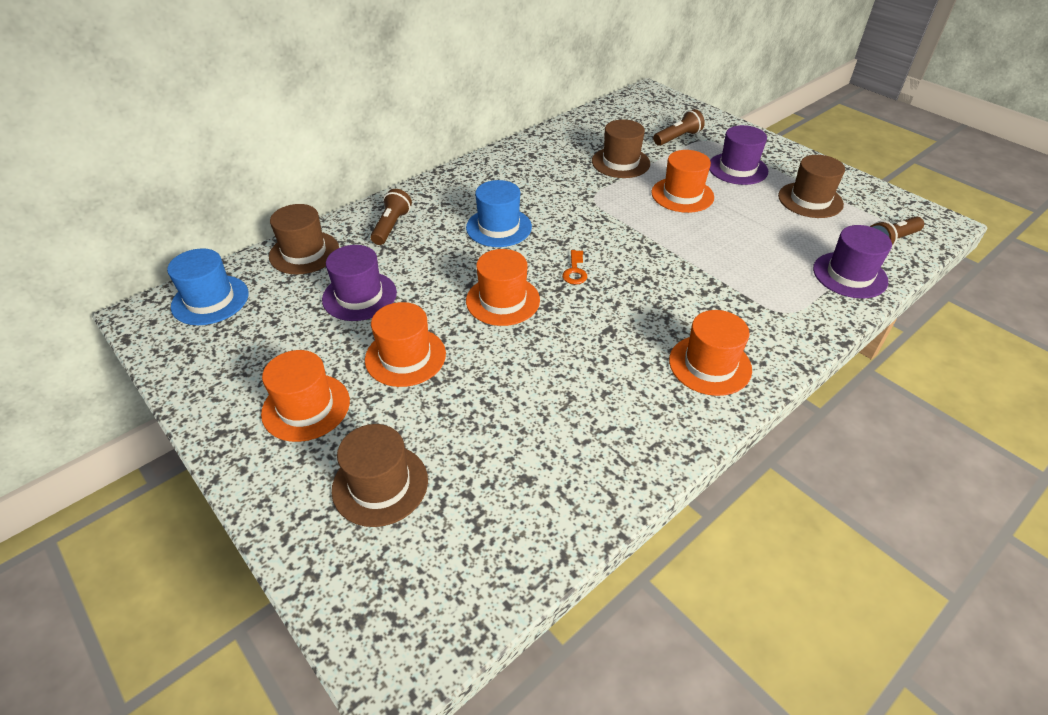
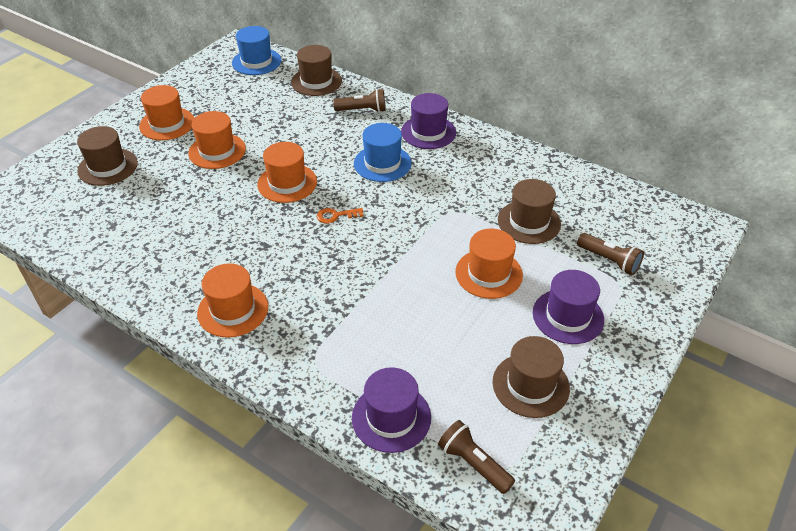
camera: 75 degrees right, 0 degrees up
purple hat [322,245,397,321] -> purple hat moved to [401,93,456,149]

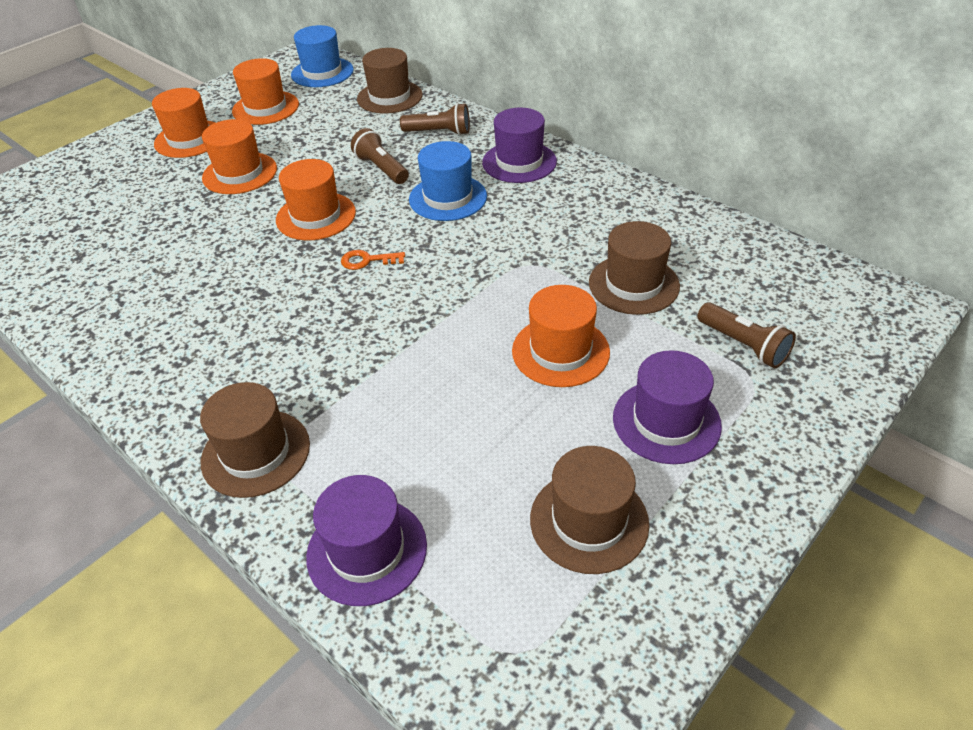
camera: 10 degrees right, 0 degrees up
brown hat [77,126,138,186] -> brown hat moved to [200,382,310,498]
orange hat [197,263,268,338] -> orange hat moved to [232,58,299,125]
brown flashlight [438,420,515,494] -> brown flashlight moved to [351,128,409,184]

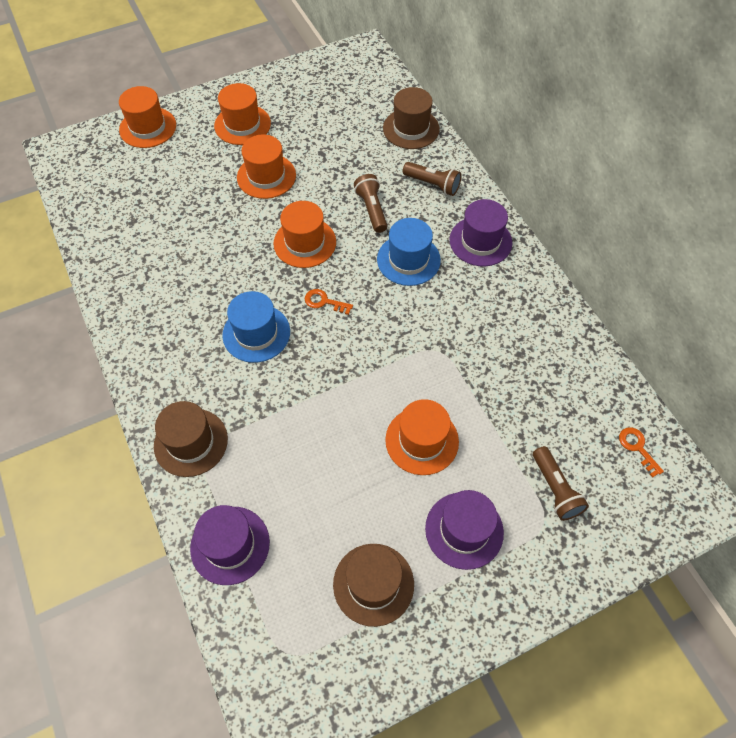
camera: 20 degrees right, 15 degrees up
orange hat [232,58,299,125] -> orange hat moved to [119,86,176,148]
blue hat [291,25,354,87] -> blue hat moved to [222,291,290,363]
brown hat [589,221,680,315] -> none
none -> orange key [619,427,664,478]

